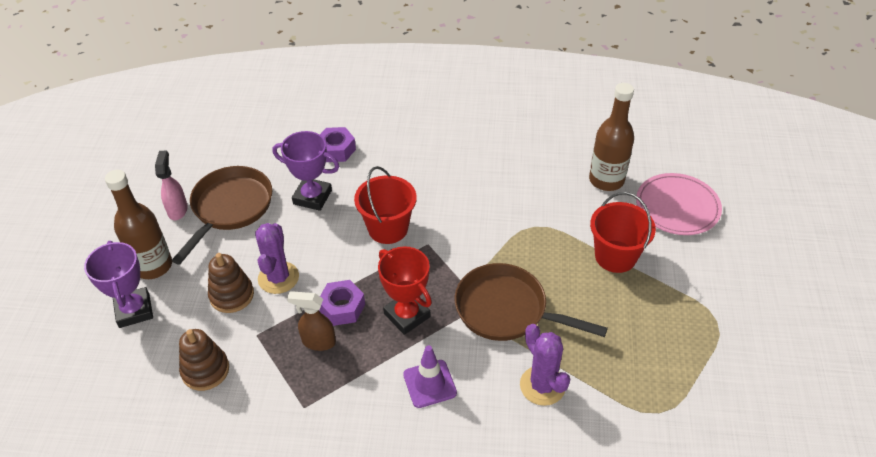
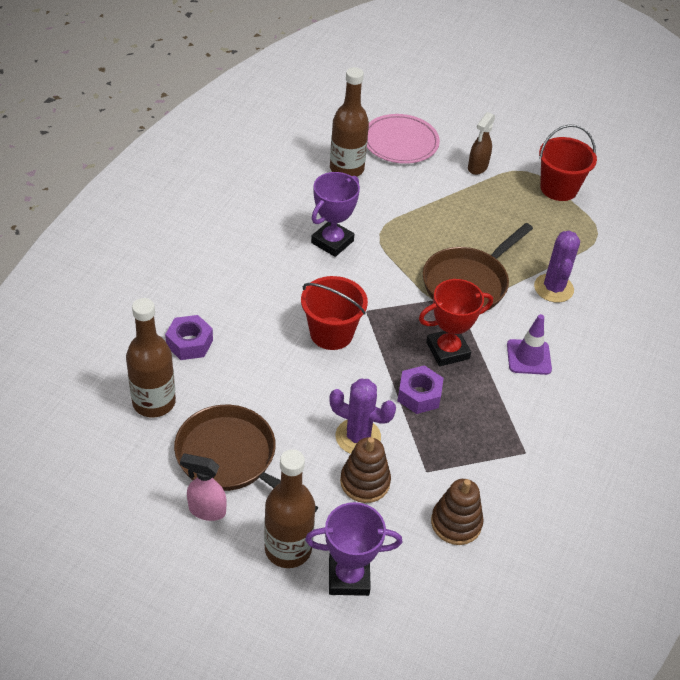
camera: 75 degrees left, 0 degrees up
purple trophy [273,131,339,211] -> purple trophy moved to [311,172,360,257]
brown spray bottle [287,291,336,351] -> brown spray bottle moved to [468,112,495,175]
purple cactus [520,324,570,406] -> purple cactus turned 75 degrees counterclockwise [534,231,580,303]
red bucket [590,192,656,273] -> red bucket moved to [539,125,597,201]
none -> brown bottle [126,298,176,417]

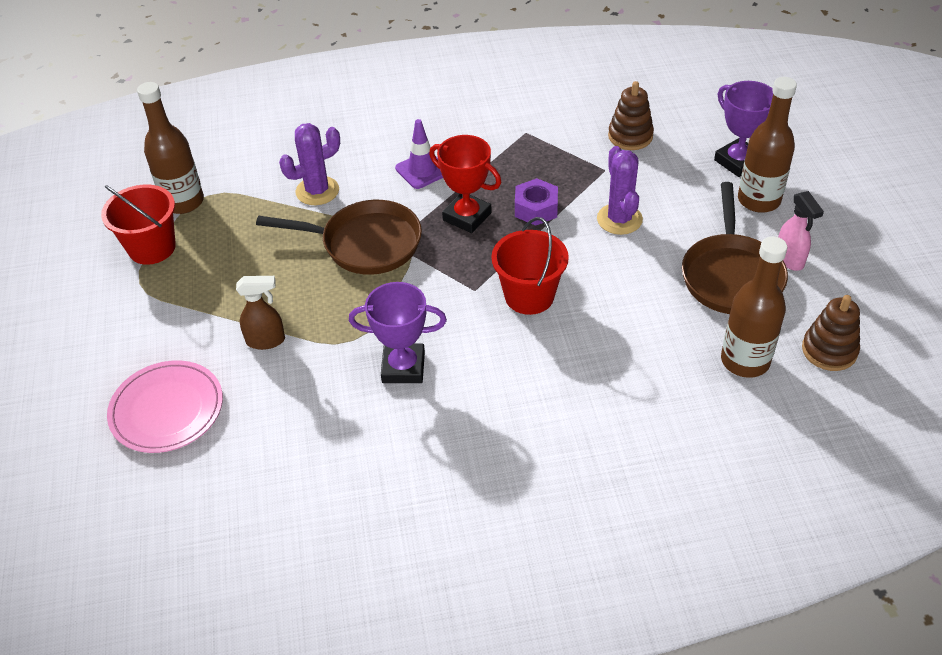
camera: 120 degrees left, 0 degrees up
purple nut [165,315,213,360] -> none
brown bottle [330,67,369,177] -> brown bottle moved to [137,82,204,214]
brown stacking toy [340,437,391,503] -> brown stacking toy moved to [802,295,860,371]
brown spray bottle [468,112,495,175] -> brown spray bottle moved to [236,276,285,350]

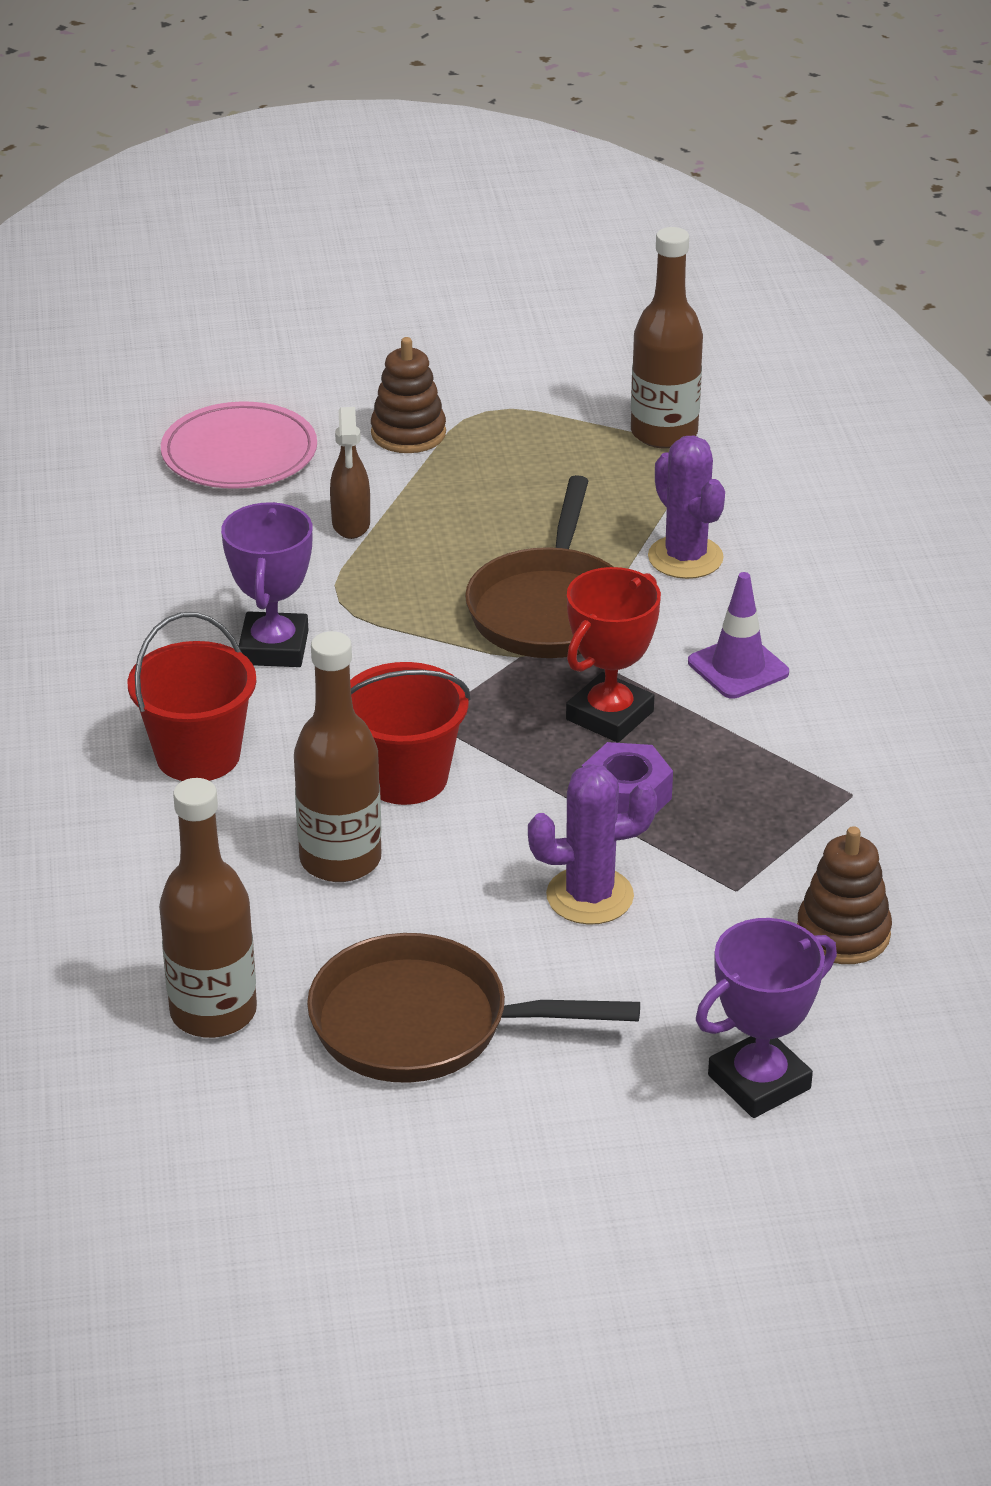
camera: 90 degrees right, 10 degrees down
red bucket [101,185,176,265] -> red bucket moved to [128,612,257,781]
brown bottle [738,77,797,213] -> brown bottle moved to [294,631,382,882]
pink spray bottle [778,191,824,271] -> none
brown stacking toy [802,295,860,371] -> brown stacking toy moved to [371,337,446,453]

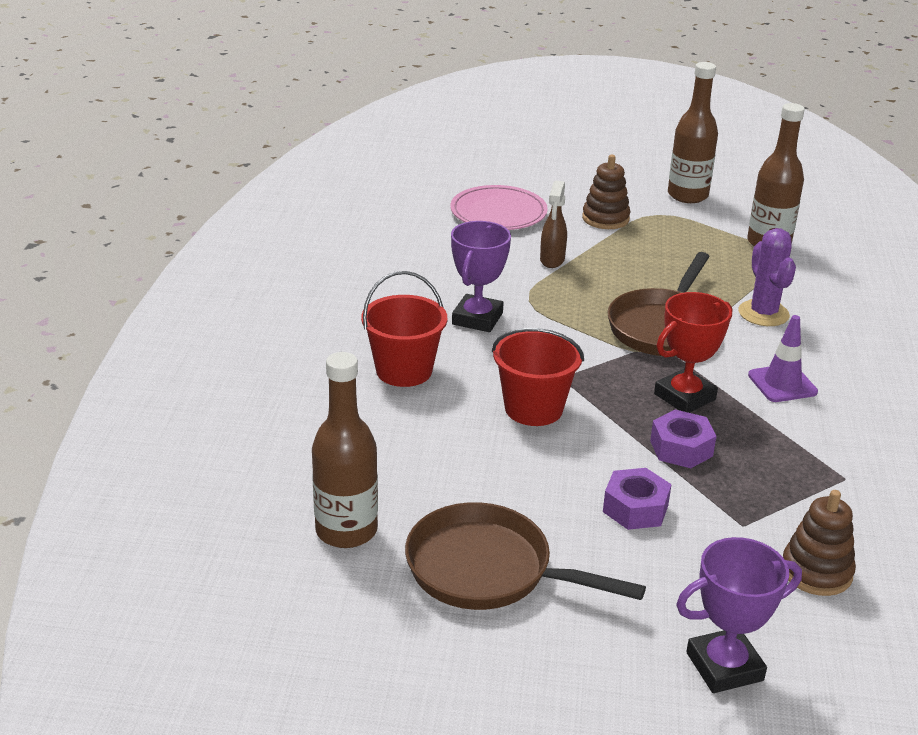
camera: 15 degrees right, 5 degrees down
brown bottle [294,631,382,882] -> brown bottle moved to [668,62,718,203]
purple cactus [528,764,657,925] -> purple nut [603,468,672,530]

